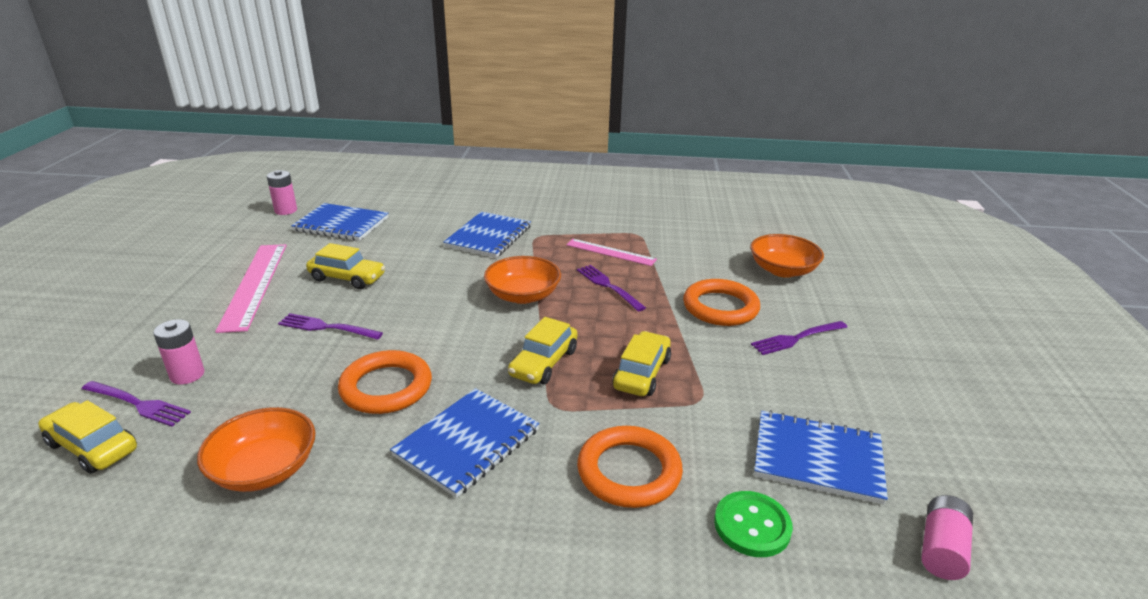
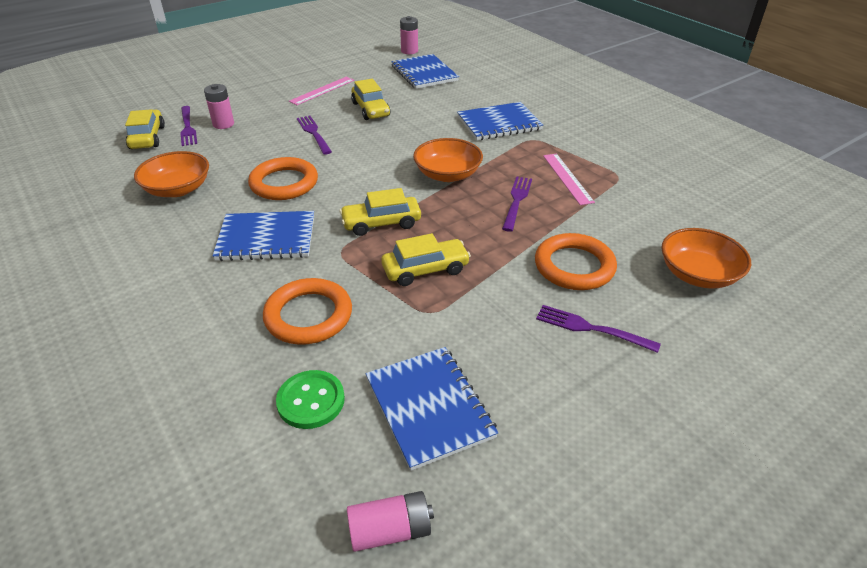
camera: 50 degrees right, 10 degrees up
pink ruler [215,244,287,333] -> pink ruler [289,77,354,105], size x0.61

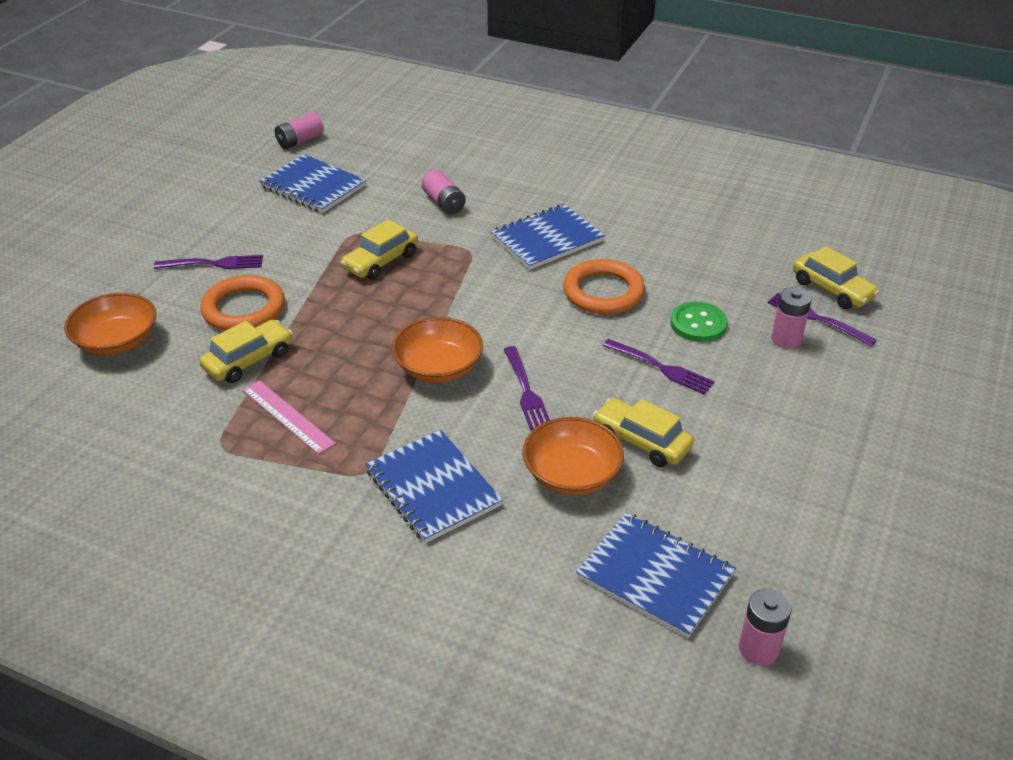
camera: 150 degrees right, 0 degrees up
orange bowl [134,151,209,197] -> orange bowl moved to [522,417,624,495]
orange ring [263,278,352,345] -> pink battery [422,170,466,214]
green button [276,370,345,429] -> green button moved to [670,301,728,342]
pink ruler [289,77,354,105] -> none
yellow car [339,188,421,236] -> yellow car moved to [199,320,293,383]
blue notebook [457,102,543,140] -> blue notebook turned 75 degrees counterclockwise [365,430,503,543]
purple fork [502,176,532,232] -> purple fork moved to [504,346,550,430]

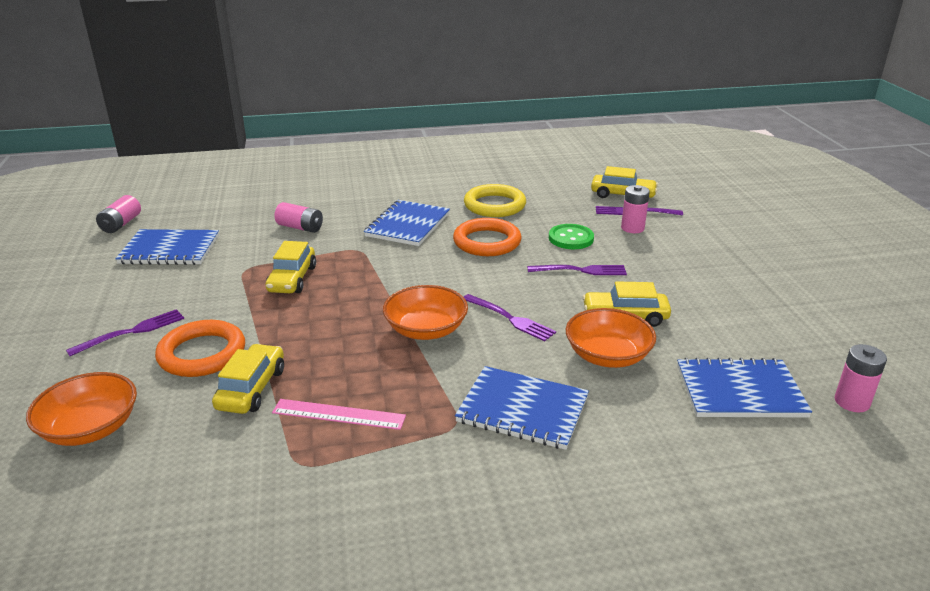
camera: 35 degrees left, 10 degrees down
none -> yellow ring [464,184,526,217]

